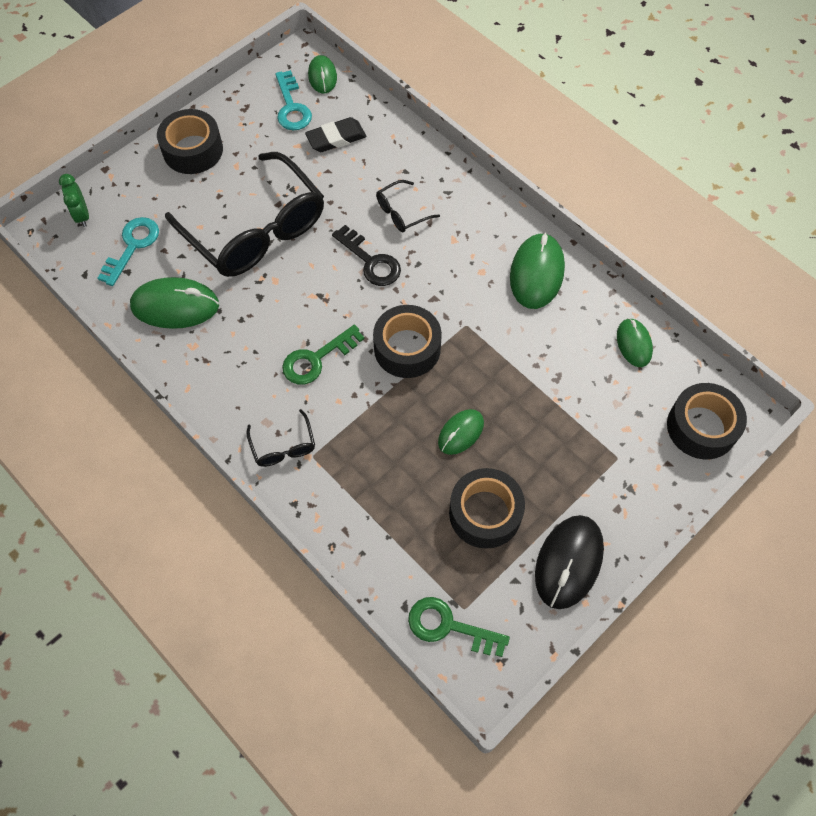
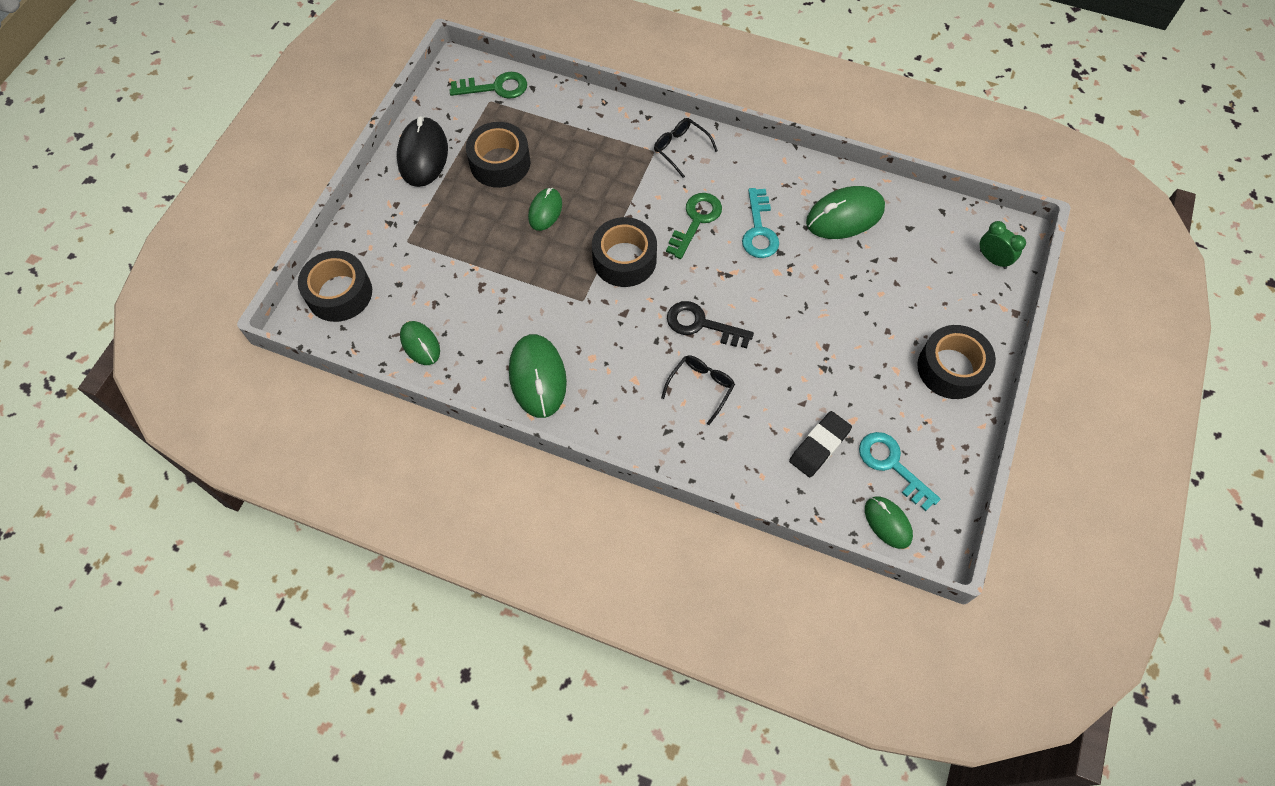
camera: 155 degrees right, 0 degrees up
turquoise key [98,217,159,286] -> turquoise key moved to [742,188,779,258]
black glasses [165,152,324,277] -> none

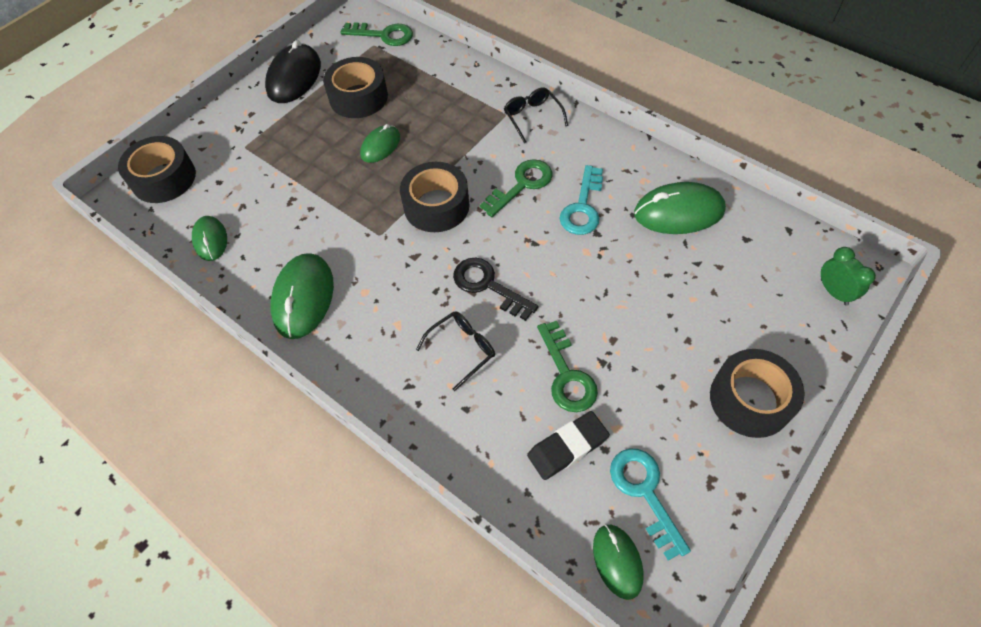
camera: 20 degrees right, 5 degrees down
none -> green key [537,321,598,412]

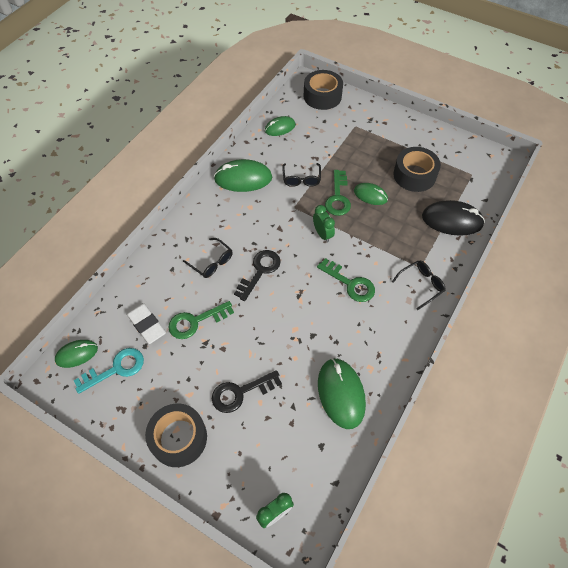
camera: 80 degrees right, 0 degrees up
black mouse [265,40,321,103] -> black mouse moved to [422,200,485,236]
green key [341,22,413,46] -> green key moved to [325,170,351,216]
black tape [400,162,470,232] -> green clock [313,205,335,243]
black eraser [527,411,610,480] -> white eraser [126,303,166,344]
turquoise key [560,165,603,235] -> none
none -> black key [212,370,282,413]
none -> black glasses [282,163,321,187]

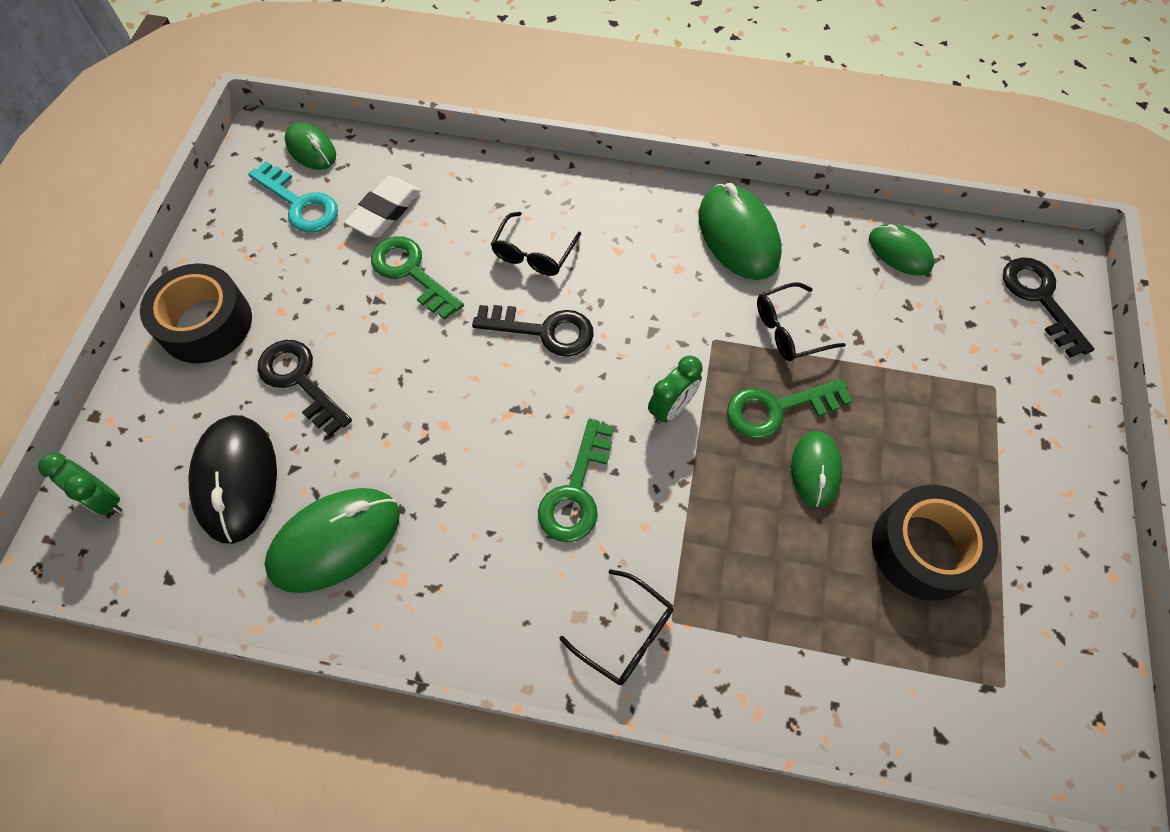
camera: 70 degrees right, 5 degrees up
black tape [304,70,343,110] -> black key [1003,257,1094,358]
black mouse [422,200,485,236] -> black mouse moved to [188,415,277,544]

